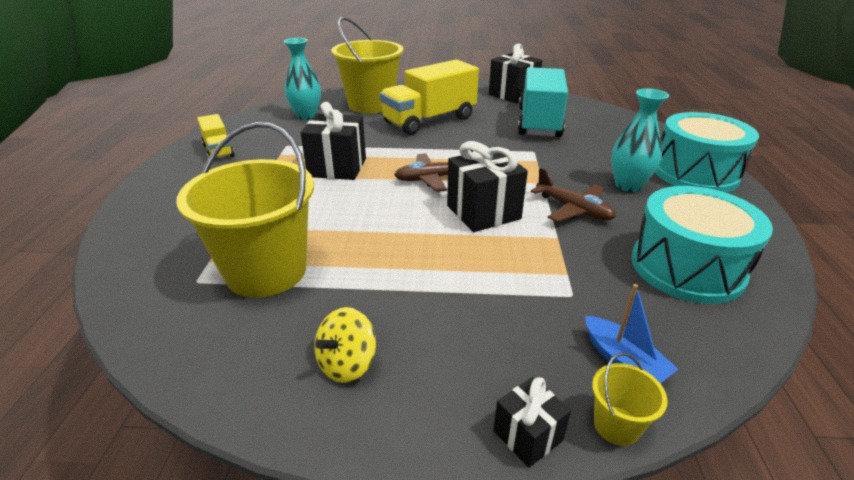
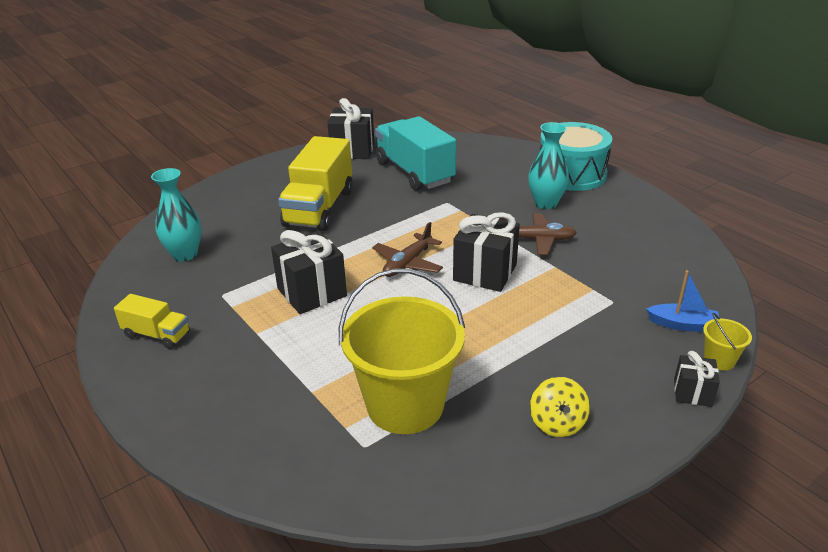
camera: 40 degrees left, 0 degrees up
yellow bucket [331,17,403,114] -> none
turquoise drum [631,186,773,304] -> none

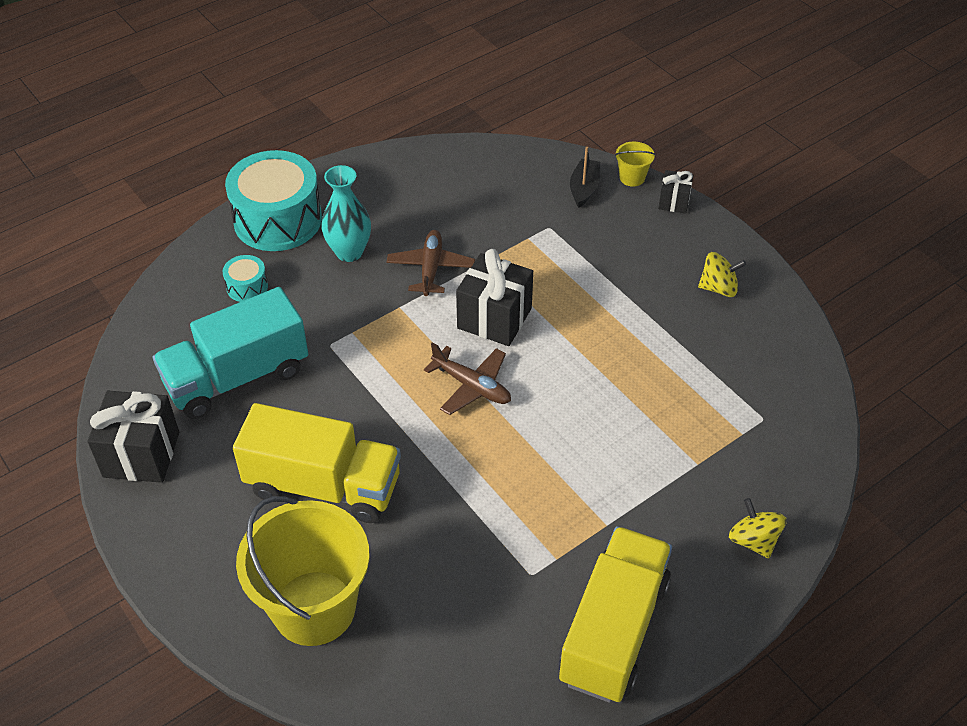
camera: 90 degrees left, 15 degrees up
yellow truck [114,294,190,349] -> yellow truck [559,526,672,703], size x1.96
turquoise vase [151,168,202,262] -> none
black gift [271,230,347,314] -> none
yellow bucket [339,269,465,434] -> yellow bucket moved to [236,496,370,646]
blue boat [646,270,719,332] -> black boat [570,147,600,208]
none -> turquoise drum [222,255,268,302]
none -> yellow spinning top [729,498,787,558]

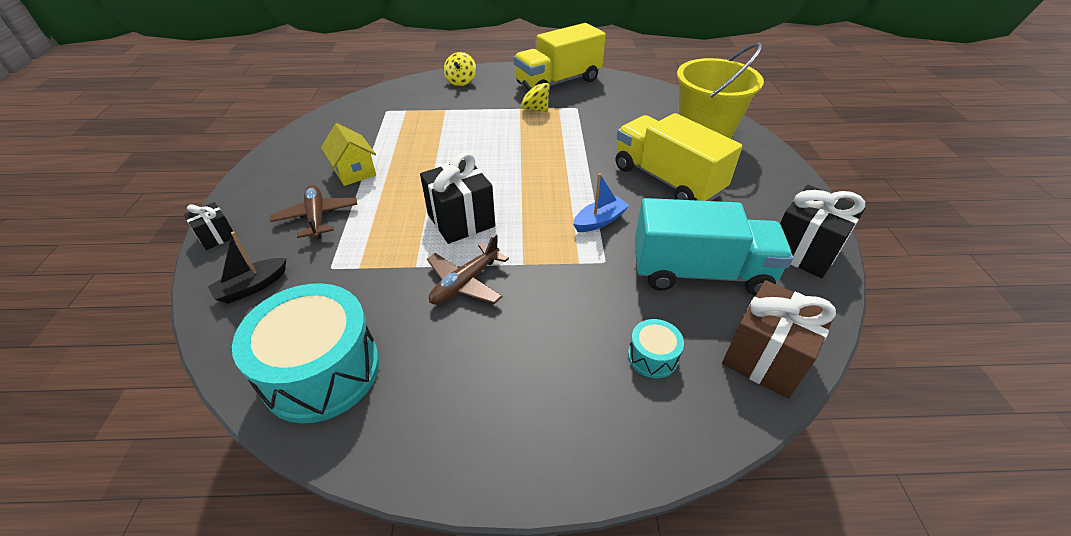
camera: 145 degrees left, 5 degrees down
turquoise drum [225,150,322,251] -> turquoise drum moved to [232,283,380,423]
turquoise vase [321,165,371,262] -> none
brown plane [424,342,511,415] -> brown plane moved to [270,185,357,239]
yellow bucket [615,142,655,187] -> none
yellow spinning top [698,252,746,297] -> yellow spinning top moved to [521,80,550,112]
none -> yellow house [321,123,376,186]
none -> blue boat [573,173,630,232]
none -> brown gift [722,280,836,398]

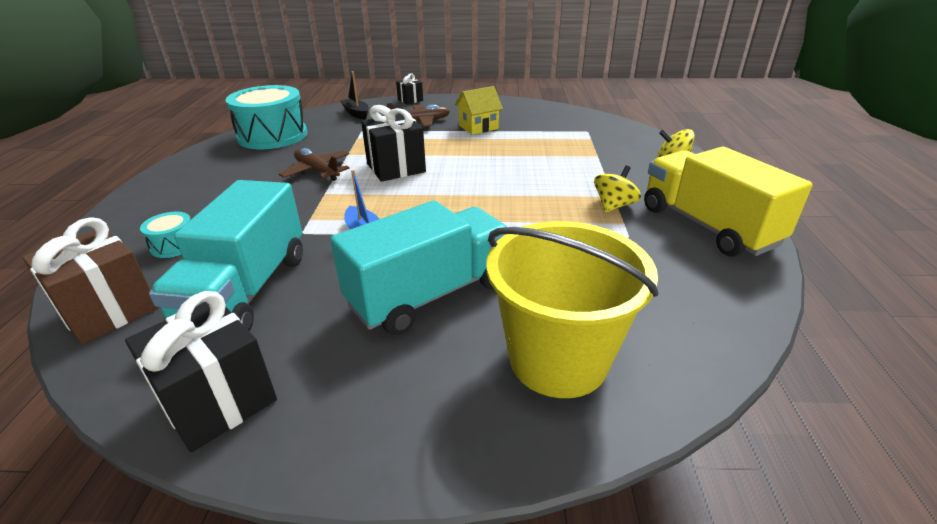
camera: 95 degrees right, 10 degrees down
yellow truck [616,113,742,201] -> turquoise truck [330,200,507,335]

